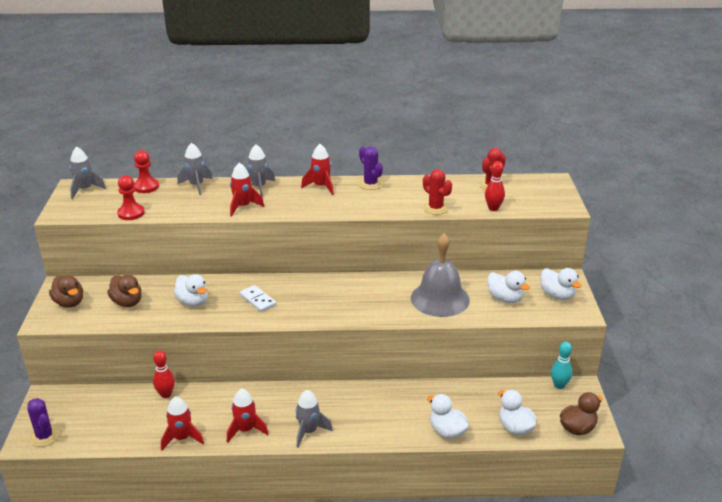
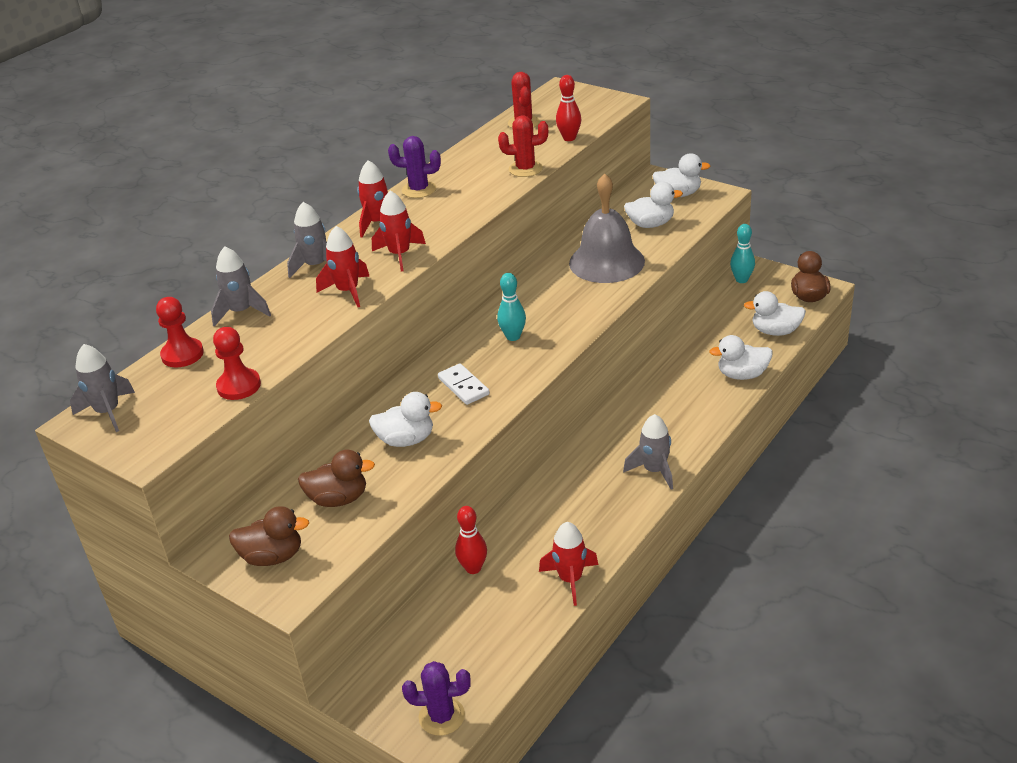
camera: 50 degrees left, 5 degrees up
red rocket [227,388,268,443] -> red rocket moved to [372,191,426,271]
white domino [240,285,276,312] -> white domino turned 60 degrees clockwise [438,363,490,405]
none -> turquoise bowling pin [497,273,526,341]

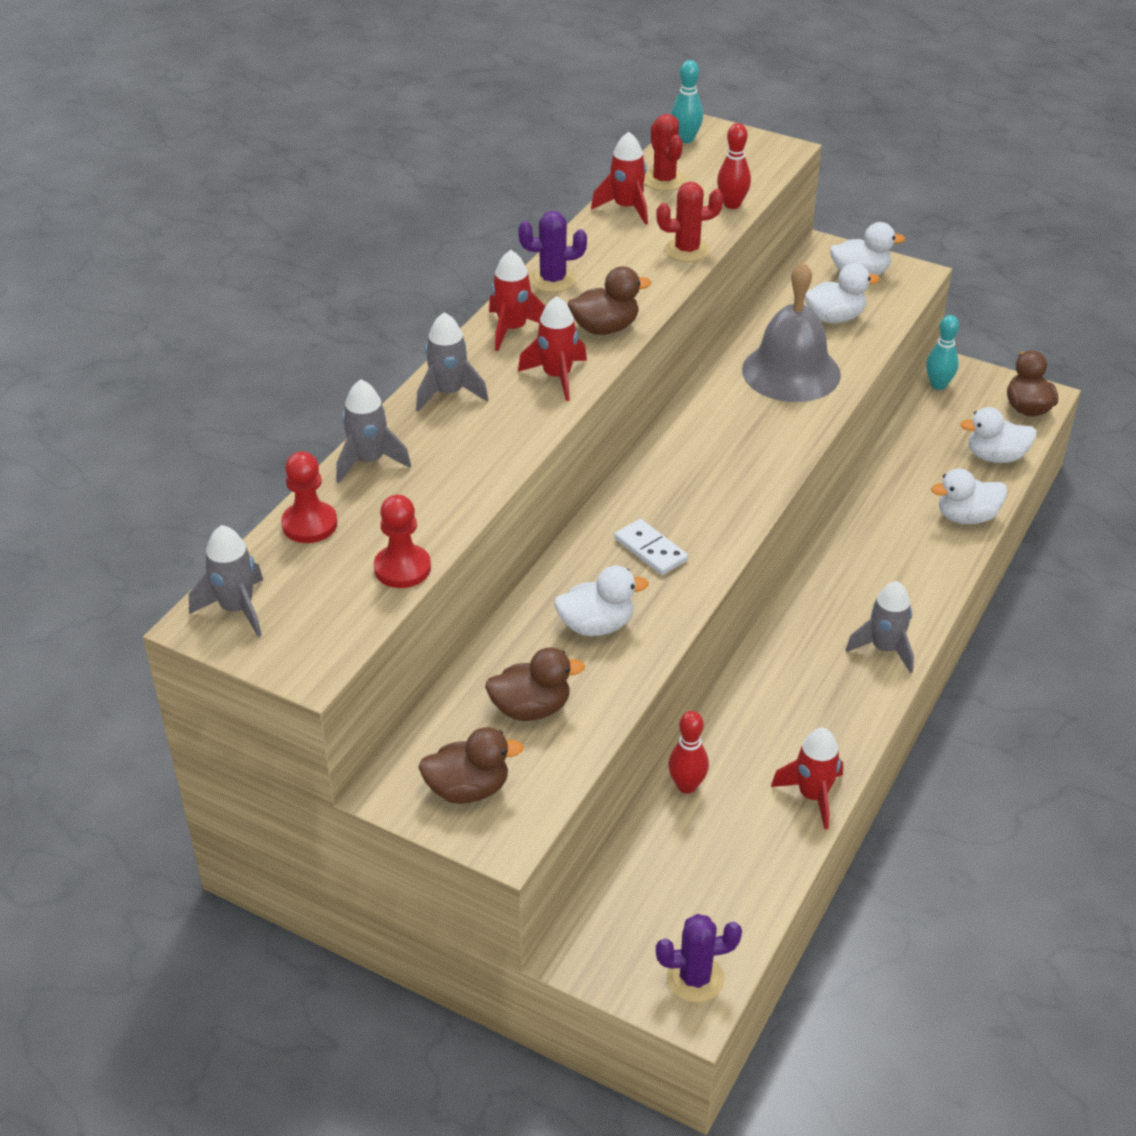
camera: 10 degrees left, 5 degrees up
red rocket [316,226,370,307] -> red rocket moved to [591,132,648,225]
turquoise bowling pin [497,273,526,341] -> turquoise bowling pin moved to [671,60,703,143]
none -> brown duck [568,266,651,335]

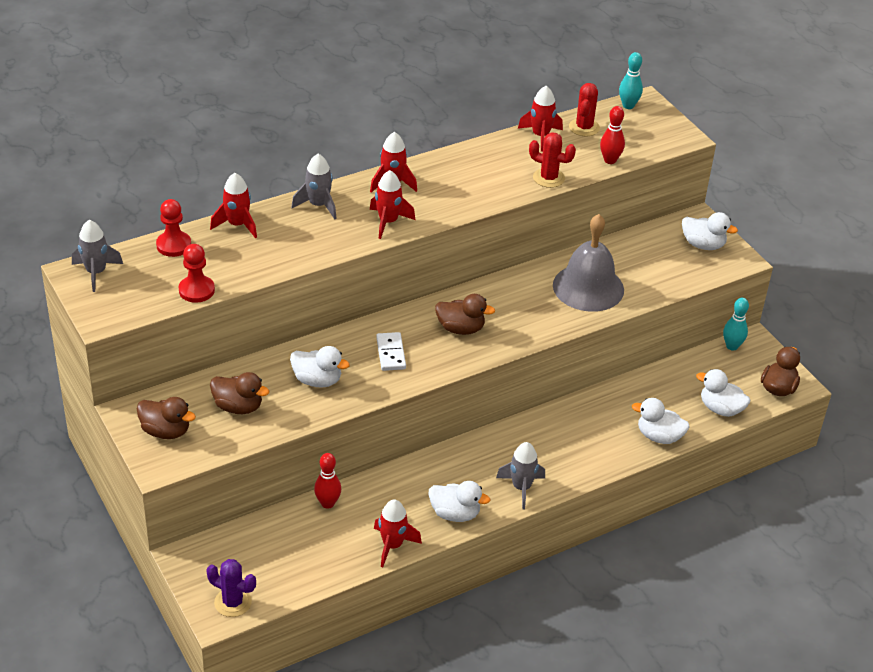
camera: 30 degrees right, 0 degrees up
grey rocket [336,379,411,483] -> red rocket [210,173,257,238]
purple cactus [518,211,587,293] -> none
brown duck [568,266,651,335] -> brown duck moved to [435,294,495,335]
white duck [805,263,880,323] -> white duck moved to [428,481,490,522]

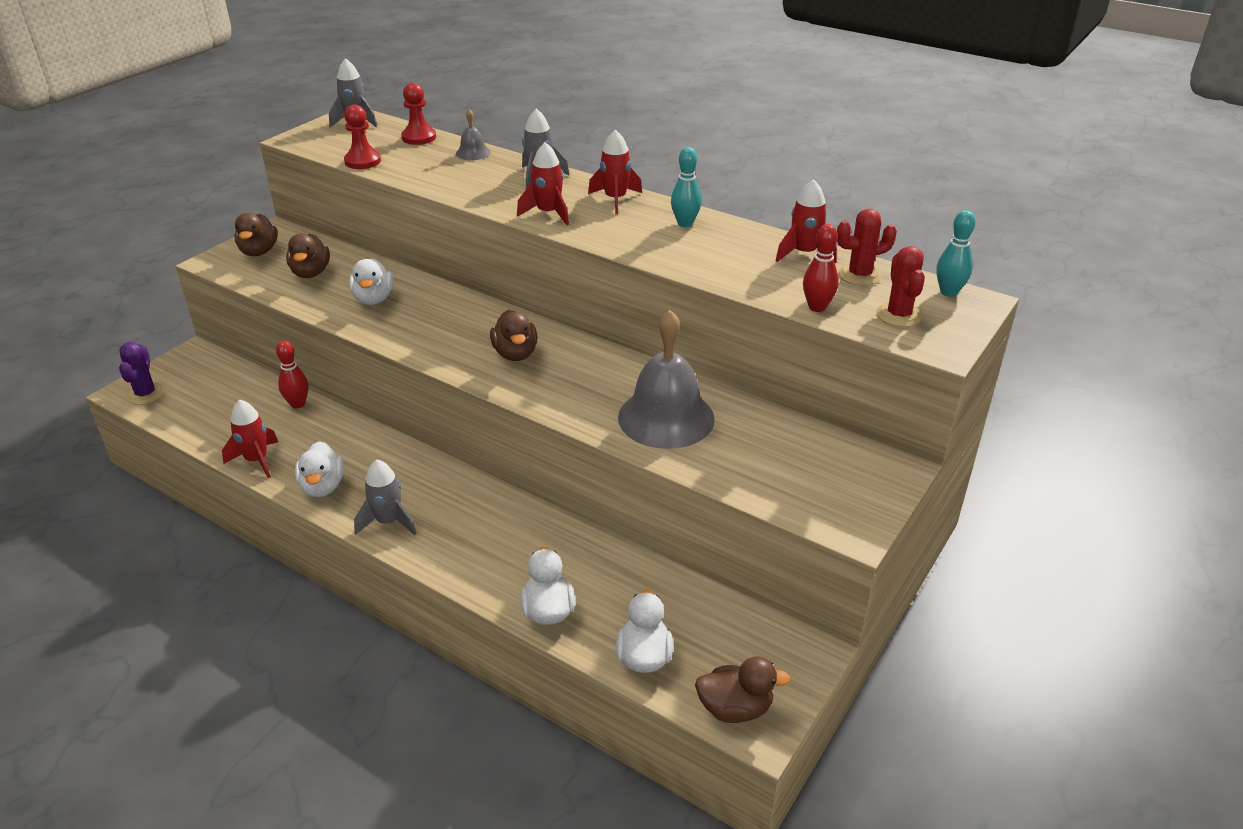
camera: 65 degrees right, 5 degrees down
red rocket [210,173,257,238] -> grey bell [456,109,491,160]
white domino [376,332,406,371] -> none
red cactus [529,133,576,188] -> red cactus moved to [876,246,925,327]
white duck [682,212,738,250] -> none
turquoise bowling pin [723,298,749,351] -> turquoise bowling pin moved to [671,147,702,227]

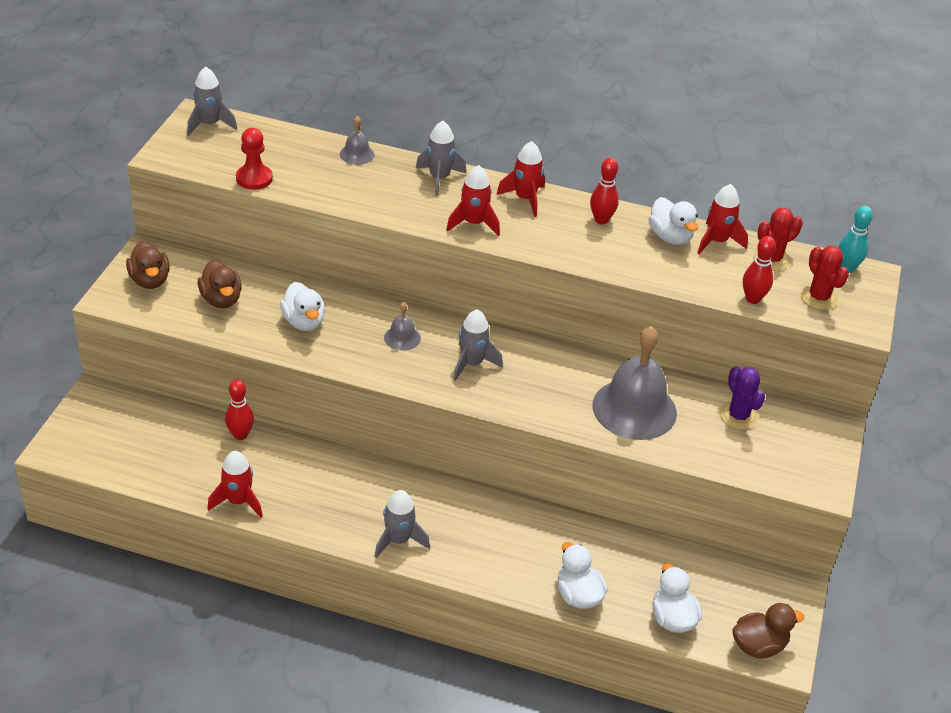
camera: 20 degrees left, 5 degrees up
purple cactus [119,342,165,405] -> purple cactus moved to [720,366,765,430]
white duck [295,441,344,497] -> white duck moved to [648,197,698,245]
red pawn [401,83,436,145] -> none
brown duck [490,310,538,361] -> grey rocket [453,309,503,381]
turquoise bowling pin [671,147,702,227] -> red bowling pin [590,158,619,224]
none -> grey bell [384,302,421,351]

